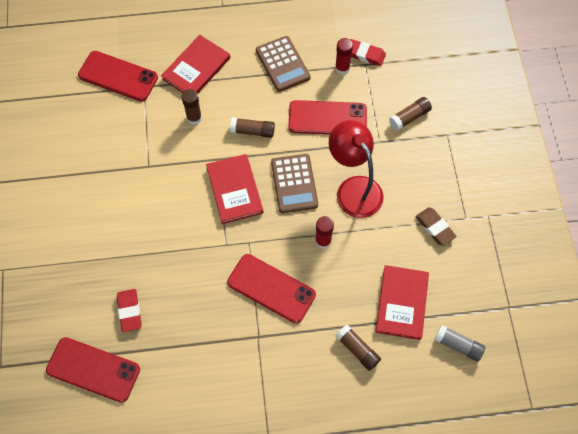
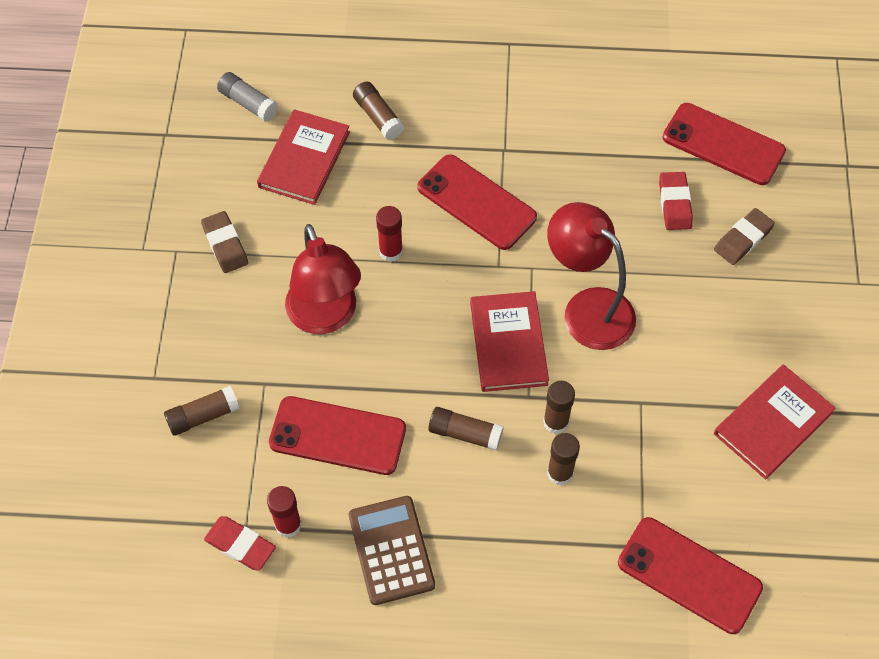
camera: 170 degrees left, 5 degrees down
red book [161,35,230,94] -> red book moved to [714,364,835,479]
brown calculator [271,154,318,213] -> none
none -> brown glue stick [543,381,575,434]
none -> red lamp [547,202,636,350]
none -> brown eraser [714,208,775,265]

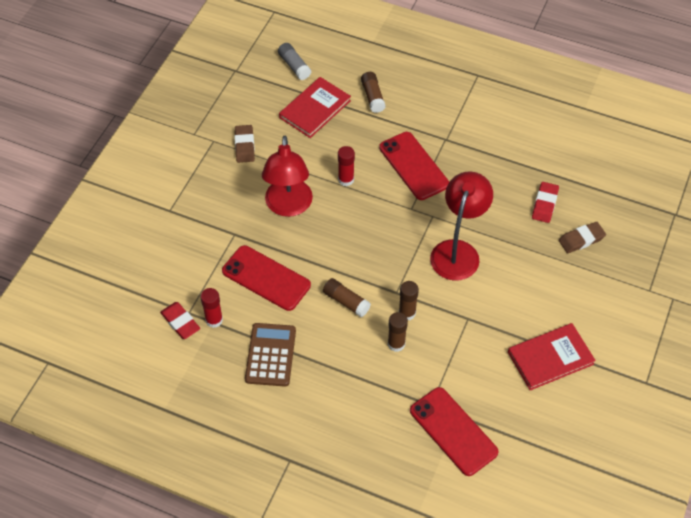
camera: 20 degrees right, 5 degrees down
brown glue stick [164,386,240,436] -> none
red book [470,291,549,392] -> none
red lamp [547,202,636,350] -> red lamp turned 45 degrees clockwise [430,171,493,281]
red phone [663,103,786,185] -> none

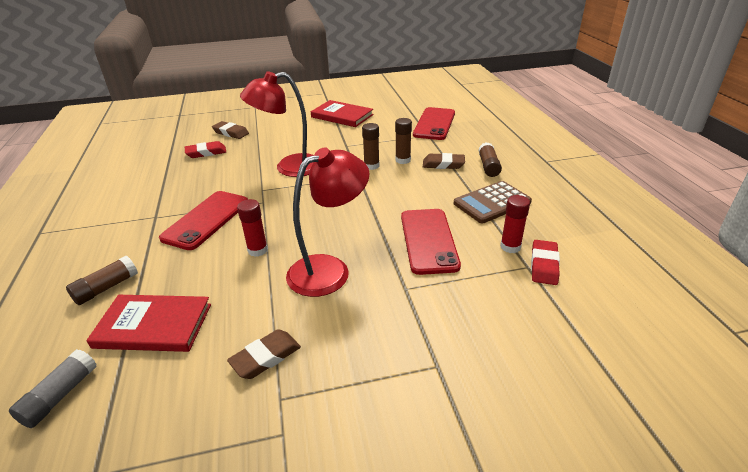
camera: 125 degrees left, 20 degrees down
brown glue stick [323,278,371,317] -> brown glue stick moved to [478,143,502,177]
none -> brown eraser [423,153,465,169]

